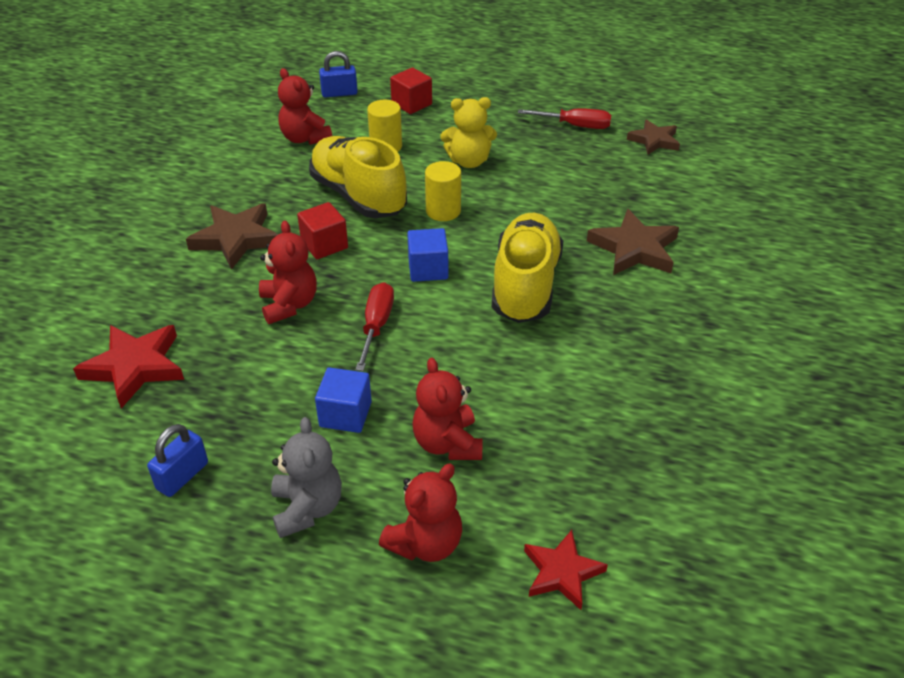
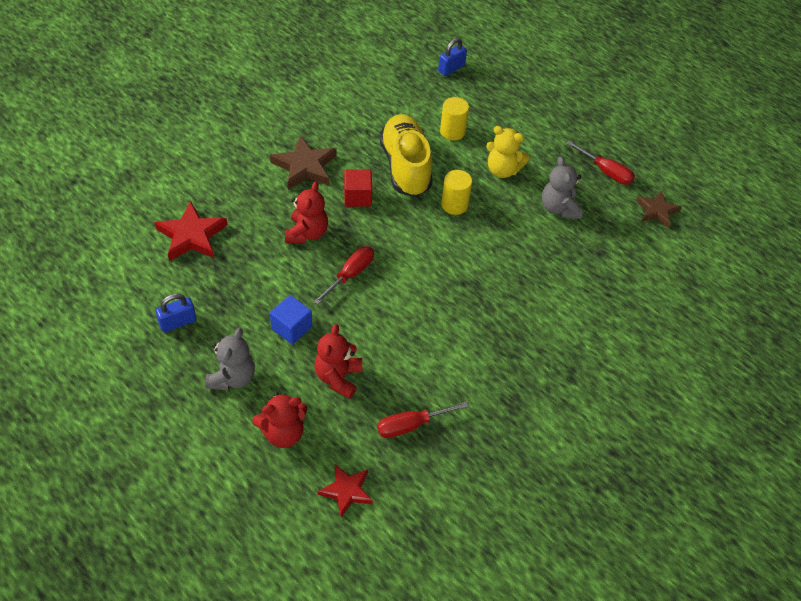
camera: 25 degrees right, 10 degrees up
red teddy bear [278,68,332,145] -> none
blue padlock [319,51,358,98] -> blue padlock turned 60 degrees counterclockwise [438,38,467,76]
red cube [390,67,432,114] -> none
blue cube [407,228,448,282] -> none
yellow shoe [492,213,563,323] -> none
brown star [587,209,679,275] -> none
none -> red screwdriver [377,401,469,438]
none -> grey teddy bear [542,157,582,219]

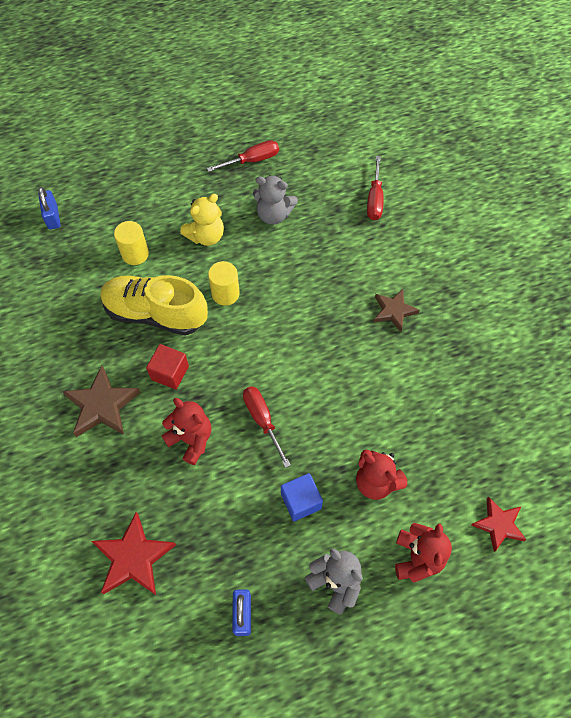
camera: 60 degrees left, 10 degrees up
red screwdriver [377,401,469,438] -> red screwdriver moved to [367,156,383,220]
brown star [636,190,682,228] -> brown star moved to [374,289,420,332]

